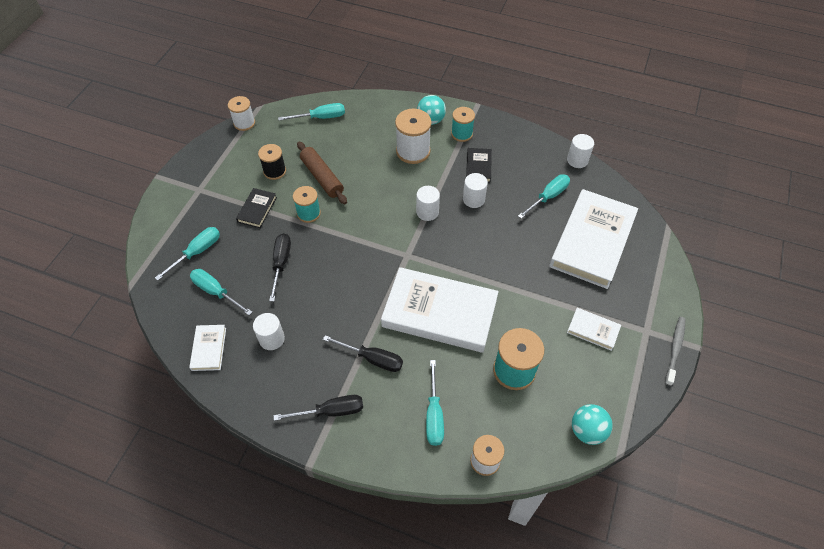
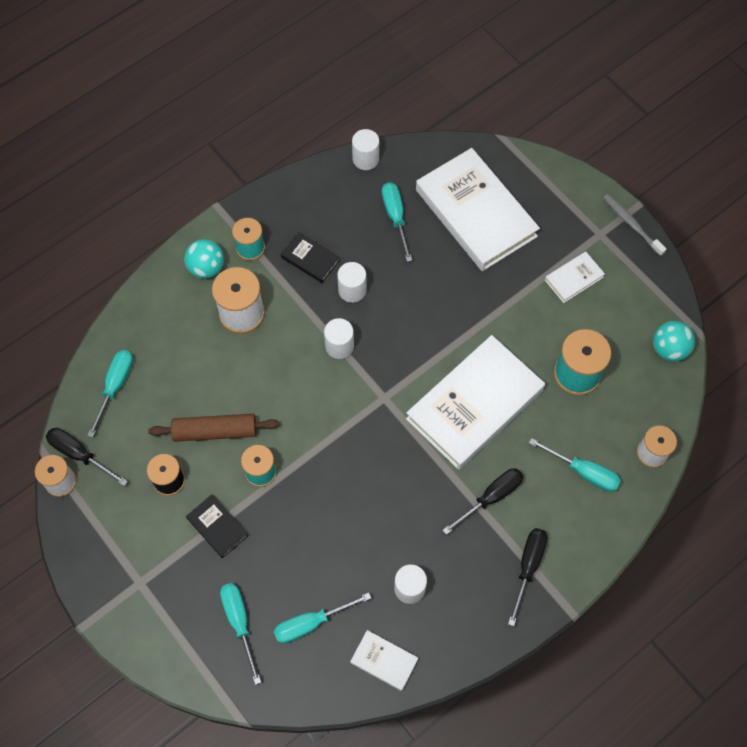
camera: 60 degrees left, 10 degrees up
black screwdriver [269,233,291,302] -> black screwdriver moved to [46,428,128,486]

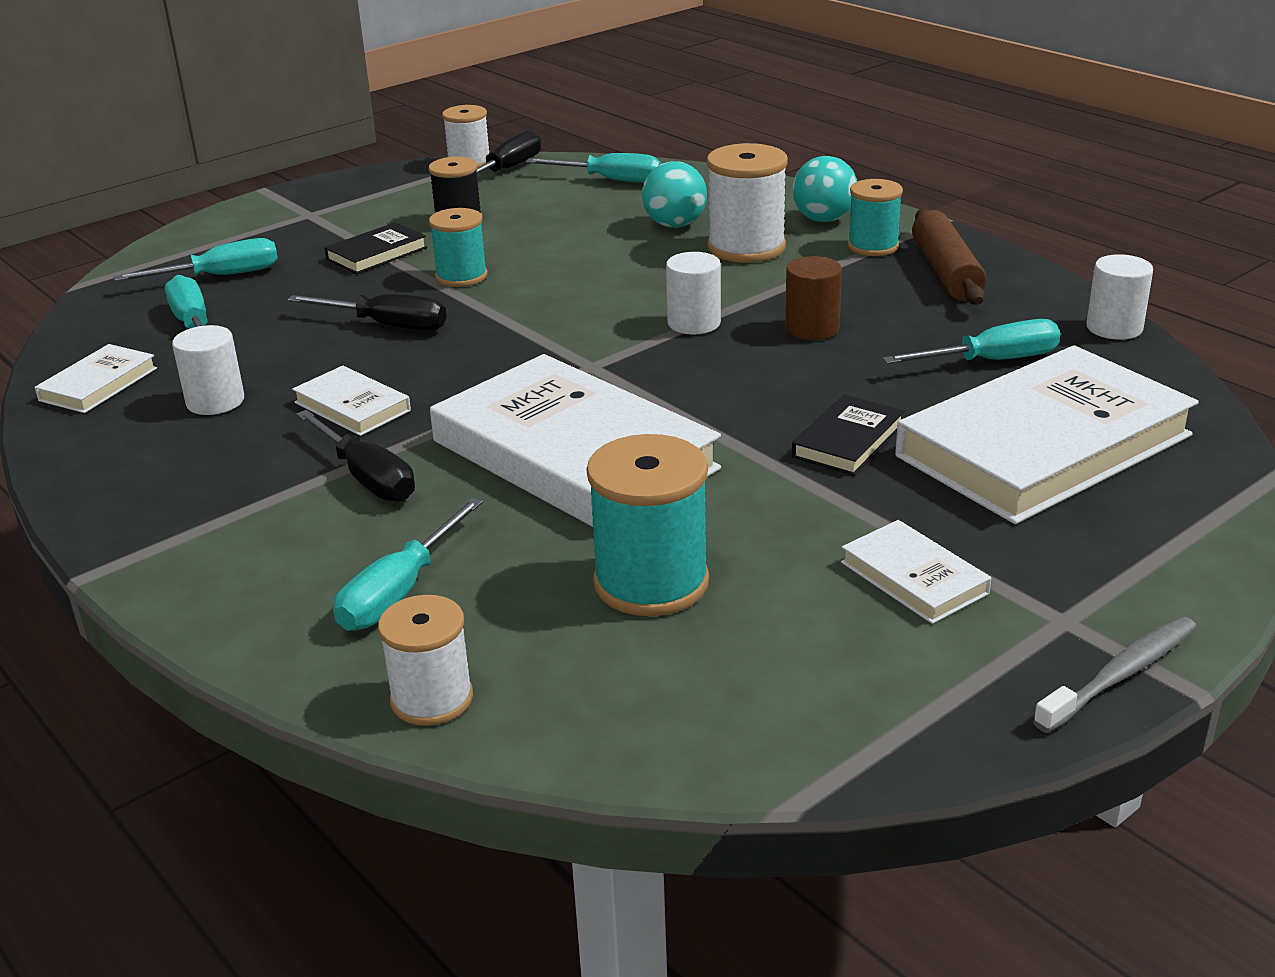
camera: 90 degrees right, 35 degrees down
brown rolling pin [148,414,279,442] -> brown rolling pin moved to [912,209,986,305]
black book [281,232,340,283] -> black book moved to [792,394,905,476]
white cylinder [337,262,367,303] -> brown cylinder [785,256,842,340]
black screwdriver [508,528,547,626] -> black screwdriver moved to [287,294,446,331]
turquoise ball [653,321,695,361] -> turquoise ball moved to [642,161,707,228]
none -> white book [292,366,411,436]

